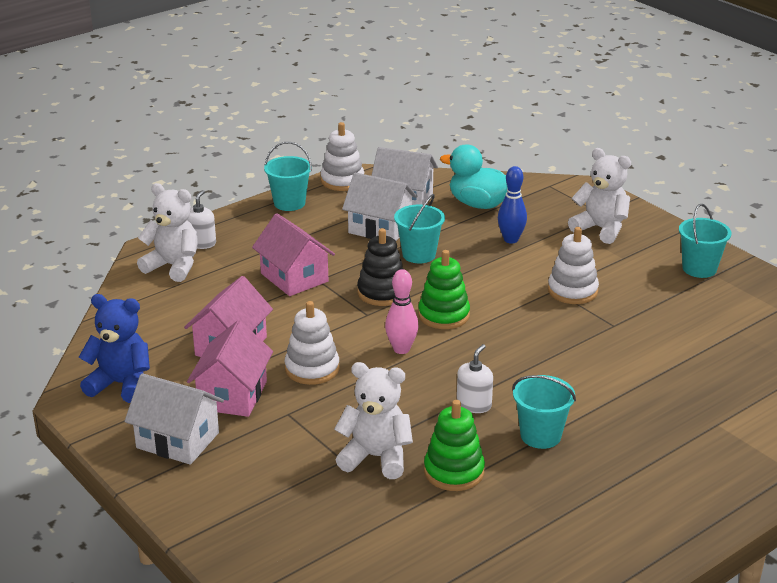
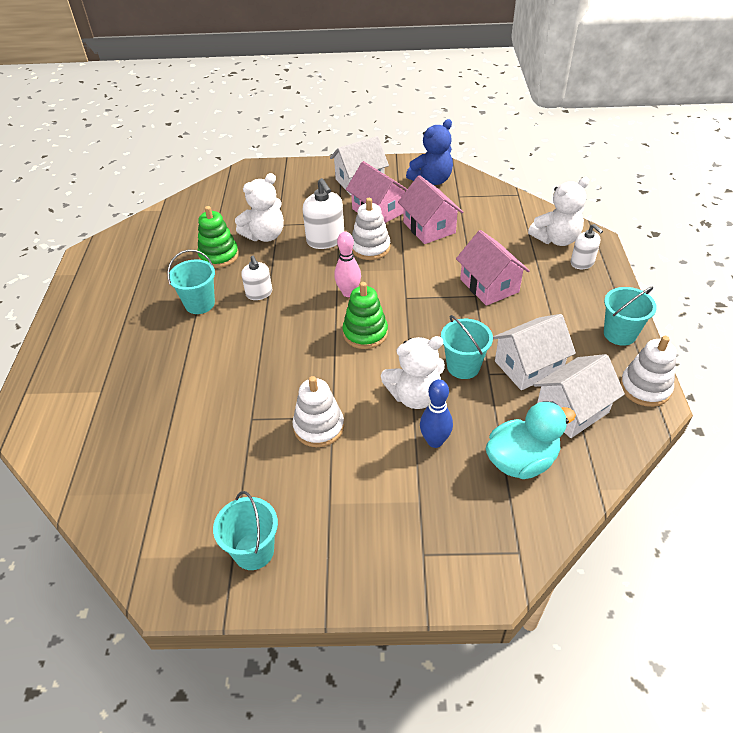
camera: 130 degrees right, 15 degrees up
pink house [252,213,335,296] -> pink house turned 60 degrees clockwise [456,230,530,306]
black stacking toy [357,228,403,306] -> none
white teddy bear [568,148,631,244] -> white teddy bear moved to [381,336,445,409]
none -> white soap dispenser [303,178,344,249]

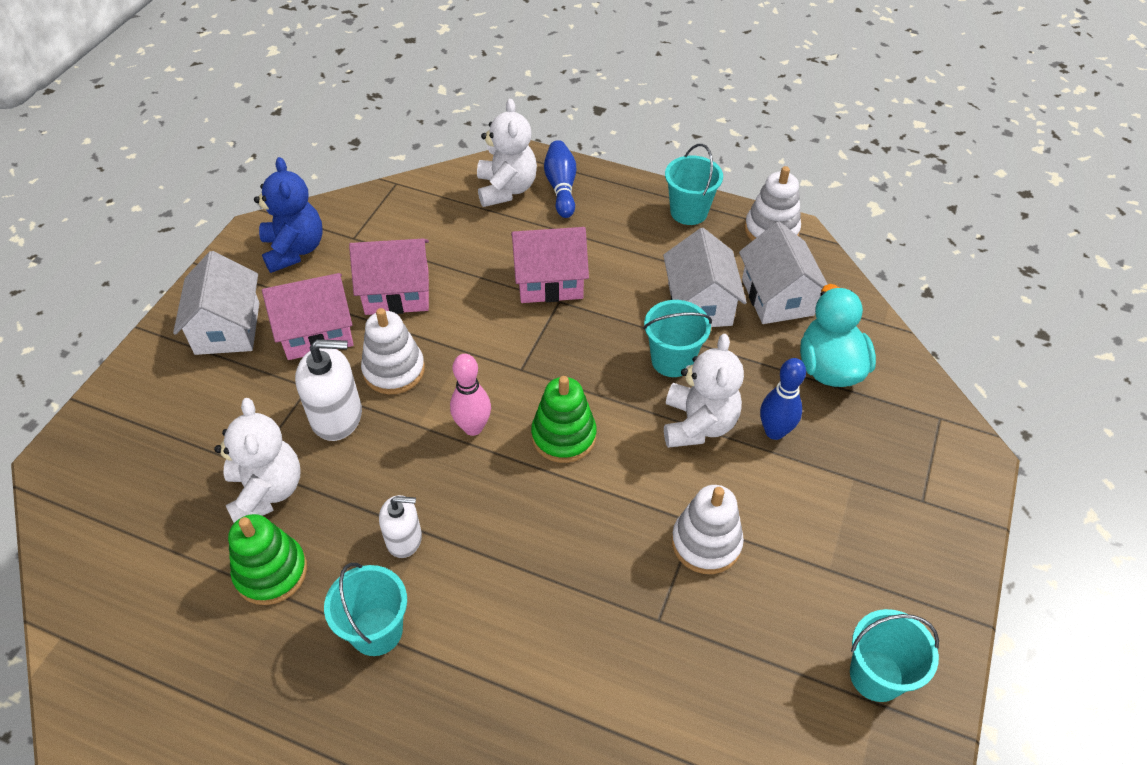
camera: 70 degrees left, 5 degrees up
white soap dispenser [571,224,603,269] -> blue bowling pin [544,140,576,218]

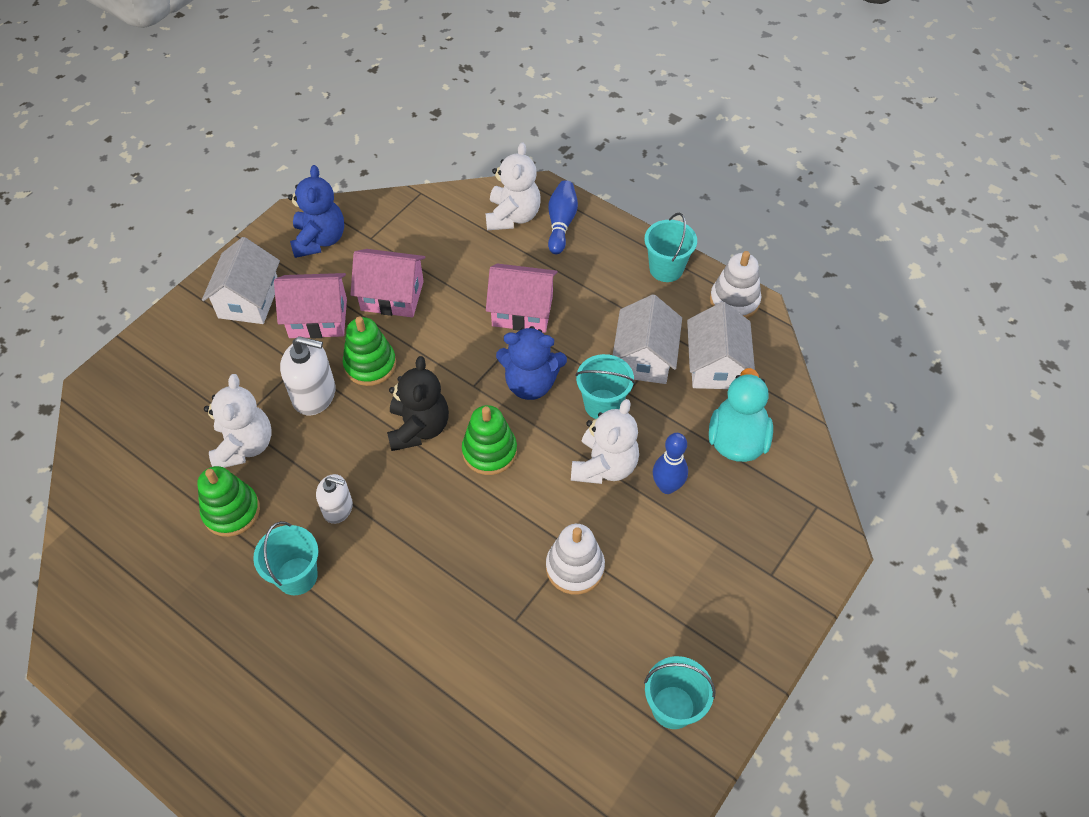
camera: 15 degrees right, 5 degrees up
white stacking toy [361,308,425,394] -> green stacking toy [343,317,396,386]
pink bowling pin [450,354,491,436] -> black teddy bear [387,356,449,451]
none -> blue teddy bear [496,326,567,400]

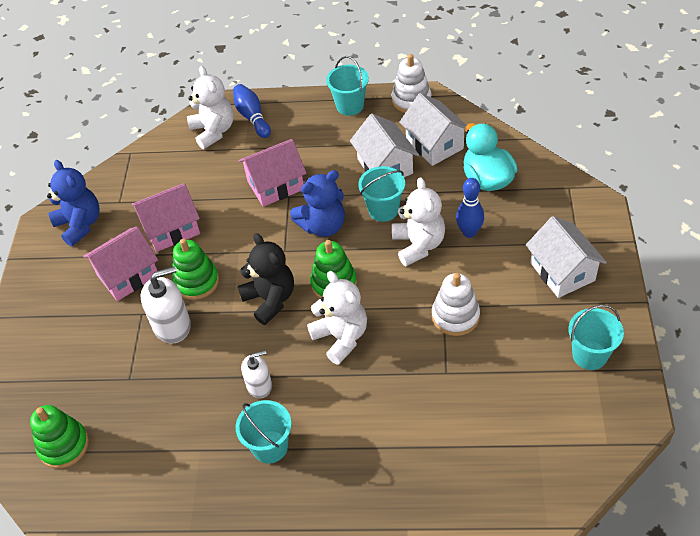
camera: 30 degrees left, 5 degrees down
green stacking toy [197,466,260,537] -> green stacking toy moved to [30,405,89,469]
white house [202,237,280,324] -> white house moved to [526,216,607,298]
white teddy bear [204,374,272,468] -> white teddy bear moved to [307,271,367,365]

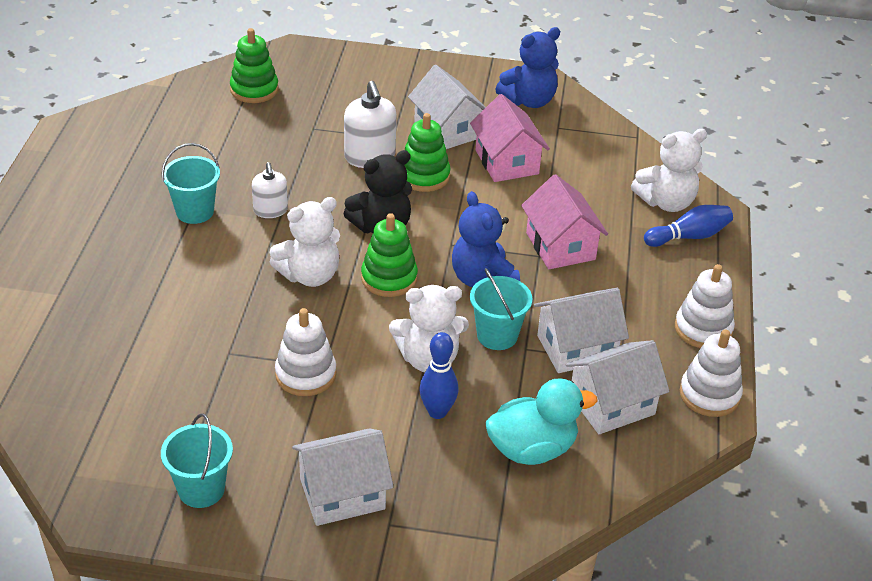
camera: 90 degrees right, 10 degrees down
pink house [83,227,158,301] -> white house [408,65,486,149]
turquoise bucket [326,56,369,116] -> white stacking toy [675,264,735,348]

